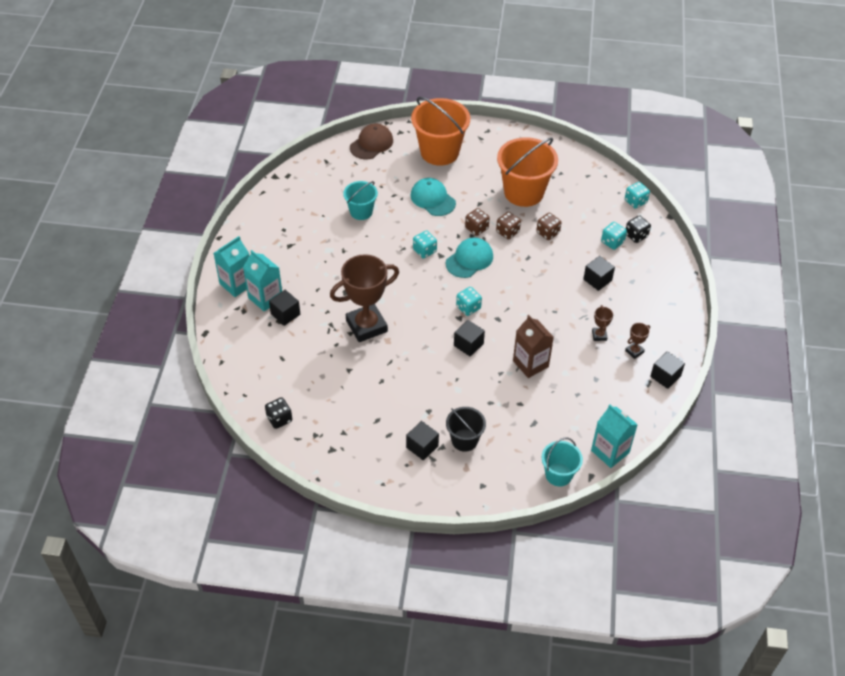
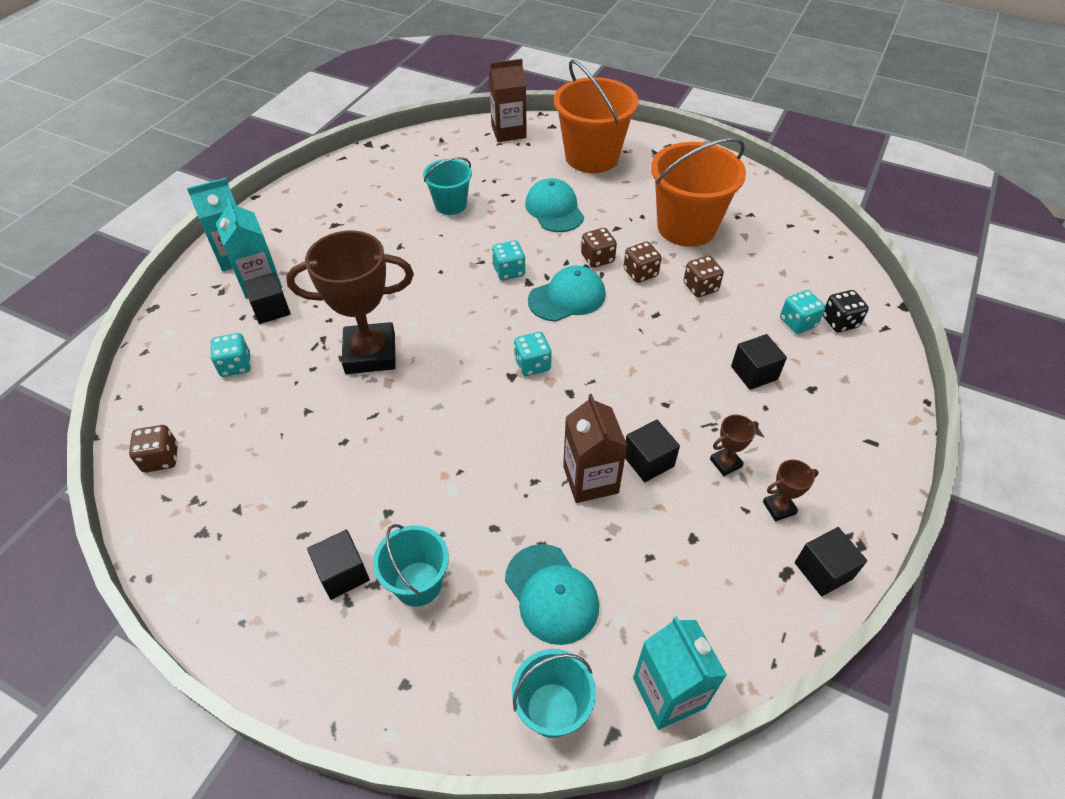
camera: 20 degrees right, 0 degrees up
black dice [265,397,292,429] -> brown dice [129,425,178,473]
brown cap [350,123,393,159] -> brown carton [489,59,527,142]
black bucket [446,407,486,452] -> turquoise bucket [373,524,449,607]
black cube [454,320,485,357] -> black cube moved to [625,420,680,482]
brown trophy [592,305,613,341] -> brown trophy turned 45 degrees clockwise [710,415,759,476]
turquoise dice [625,182,650,209] -> turquoise dice moved to [211,333,251,377]
none -> turquoise cap [505,544,599,645]

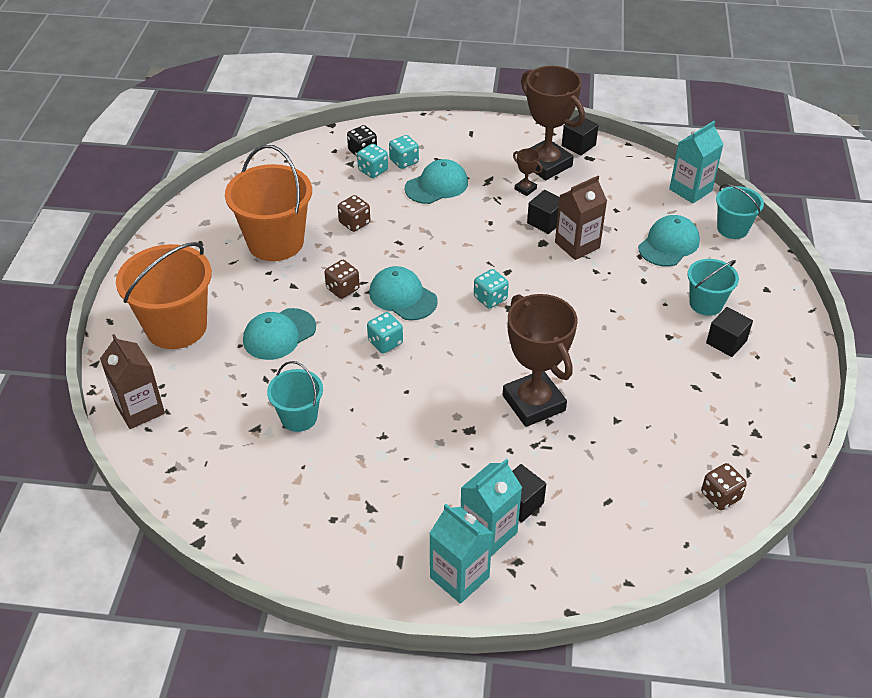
camera: 110 degrees left, 5 degrees down
turquoise dice [211,333,251,377] -> turquoise dice moved to [389,135,419,169]
brown dice [624,242,662,283] -> none
black cube [731,334,787,390] -> turquoise cap [405,159,468,204]
brown trophy [763,460,819,521] -> brown trophy [521,66,585,180], size x2.39

